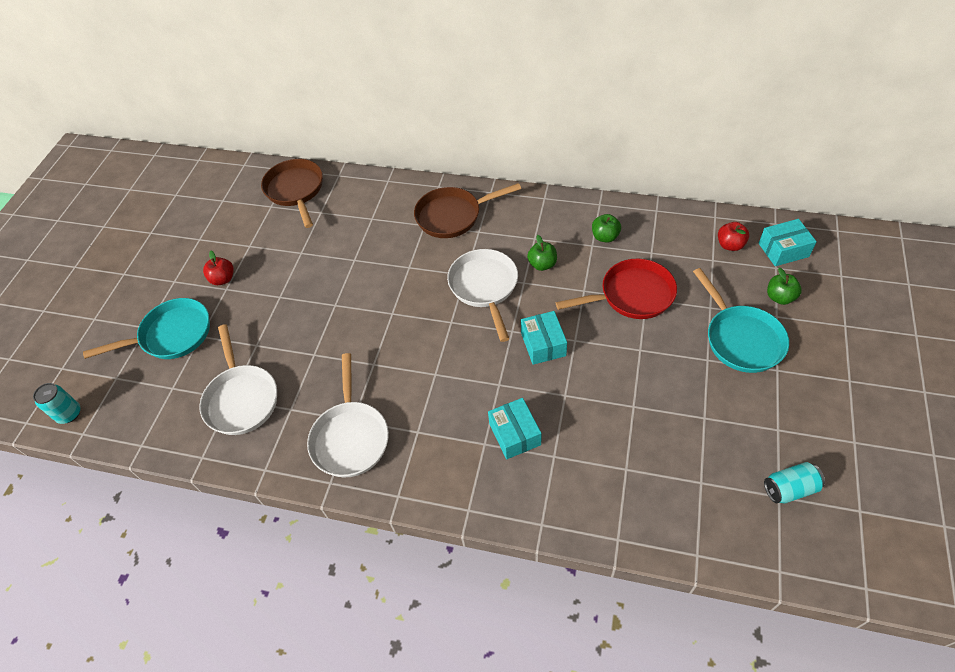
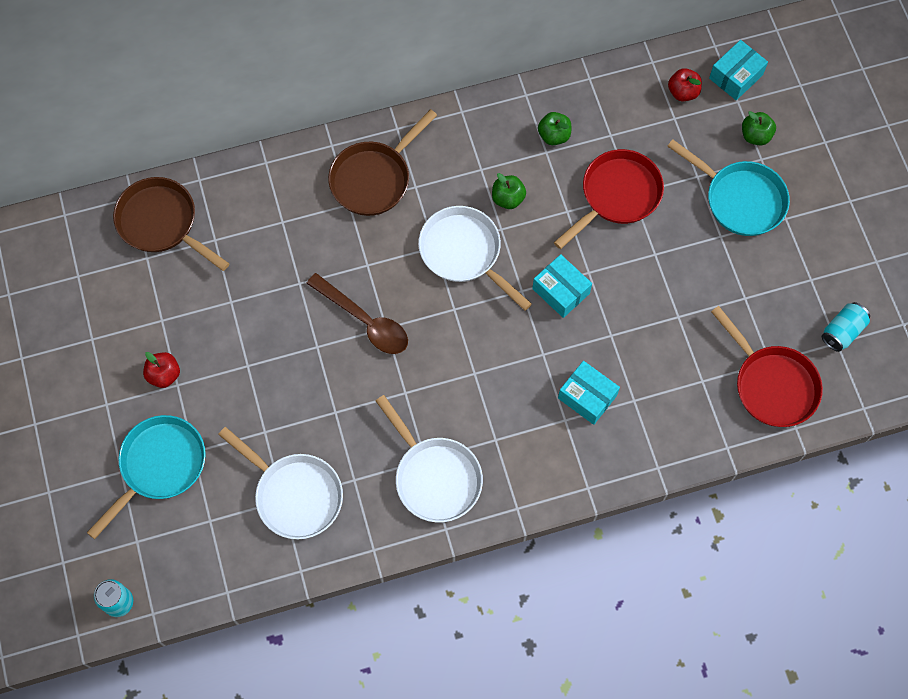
camera: 35 degrees left, 15 degrees up
none -> brown spoon [306,273,408,354]
none -> red pan [711,306,823,427]

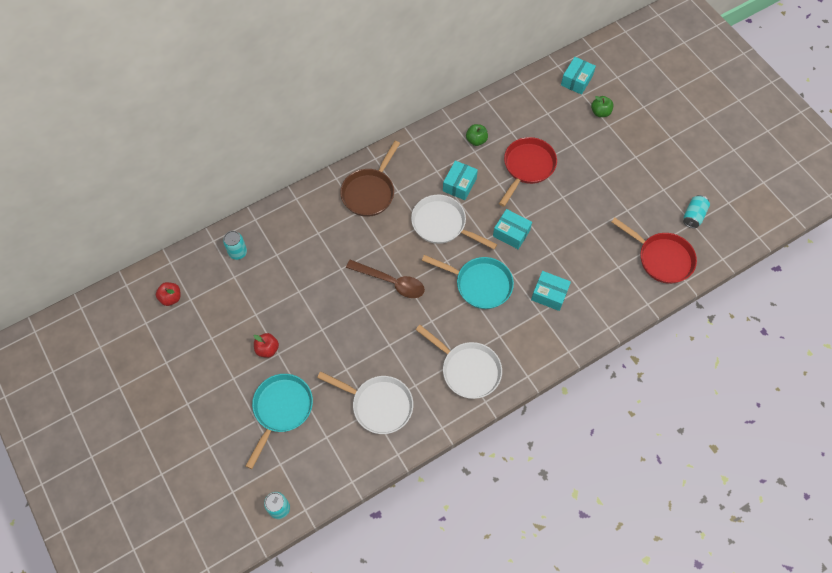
camera: 15 degrees left, 5 degrees down
brown pan [113,177,230,271] -> turquoise can [223,231,247,260]
green apple [492,173,526,209] -> turquoise box [443,160,478,200]
turquoise pan [667,140,790,236] -> turquoise pan moved to [422,255,514,309]
red apple [668,68,702,101] -> red apple moved to [156,282,181,306]

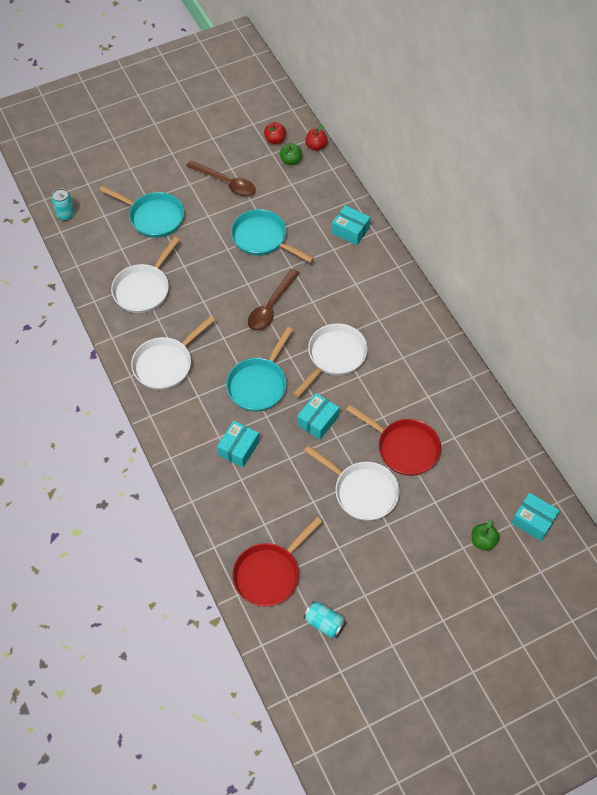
camera: 95 degrees right, 5 degrees down
turquoise can [223,231,247,260] -> none
red apple [254,333,279,358] -> red apple moved to [305,124,328,151]
brown pan [340,141,400,217] -> none
turquoise box [443,160,478,200] -> turquoise box moved to [332,205,370,245]
green apple [466,124,488,146] -> green apple moved to [280,143,302,165]
none -> brown spoon [186,160,256,197]
none -> turquoise pan [231,209,314,263]
none -> white pan [304,445,399,521]

